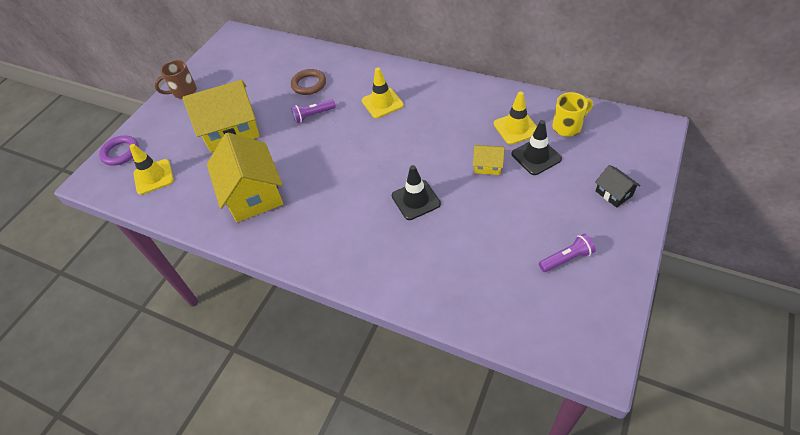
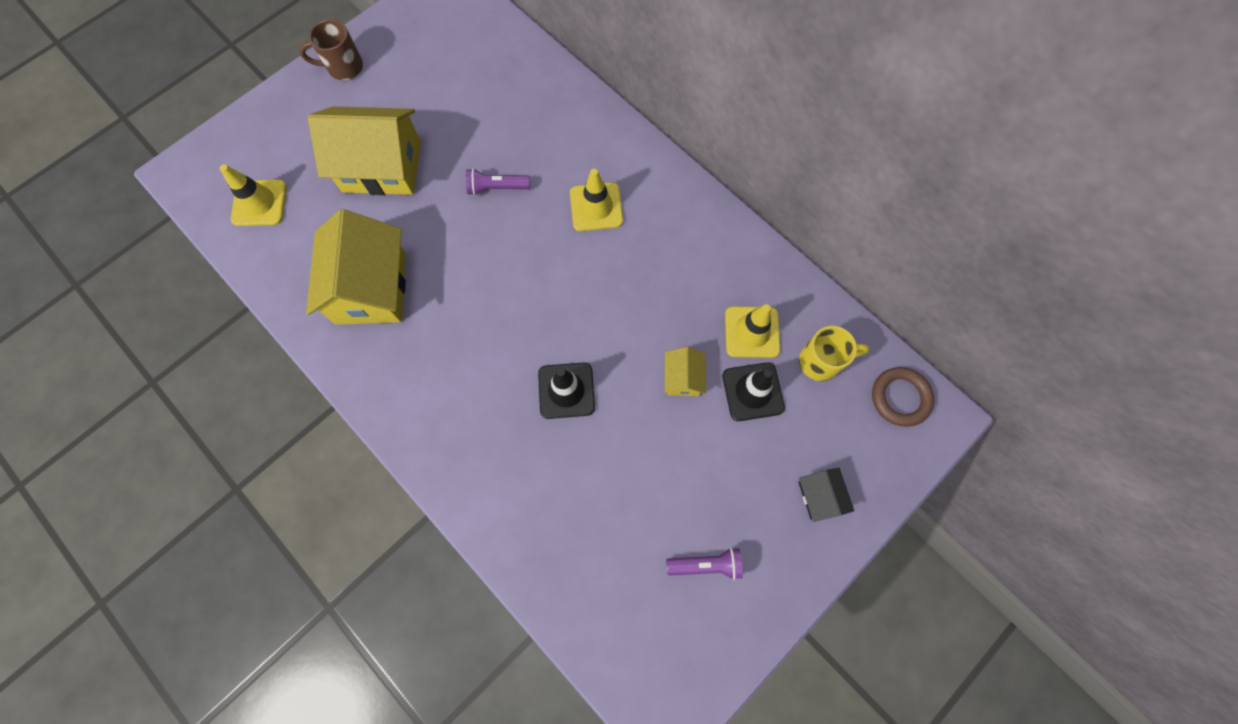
camera: 15 degrees right, 20 degrees up
purple ring [99,136,139,166] -> none
brown ring [291,69,326,95] -> brown ring moved to [872,367,934,427]
yellow house [473,145,505,175] -> yellow house turned 60 degrees clockwise [665,347,706,396]

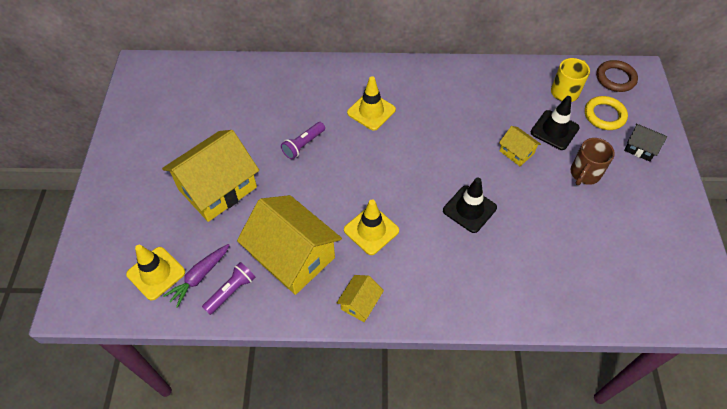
camera: 45 degrees left, 15 degrees down
brown mug [299,19,363,80] -> brown mug moved to [570,138,615,185]
purple flashlight [666,548,743,580] -> purple flashlight moved to [202,262,255,315]
yellow traffic cone [725,304,780,358] -> yellow traffic cone moved to [344,200,399,255]
none -> purple carrot [163,244,229,308]
none -> yellow house [337,275,384,322]
none -> yellow ring [585,96,628,130]

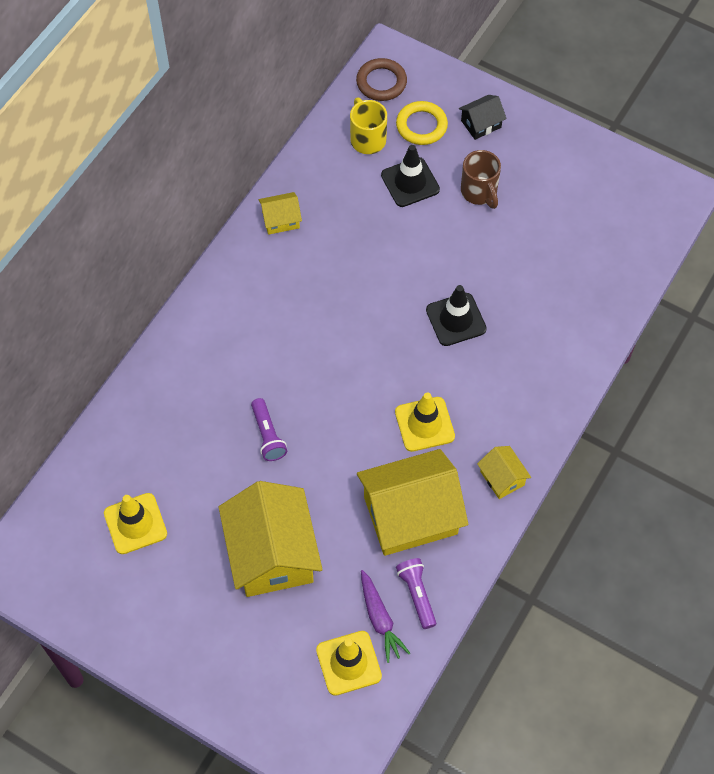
camera: 60 degrees left, 5 degrees up
yellow traffic cone [347,76,396,131] -> yellow traffic cone moved to [104,493,167,554]
yellow house [499,126,541,166] -> yellow house moved to [259,192,302,235]

